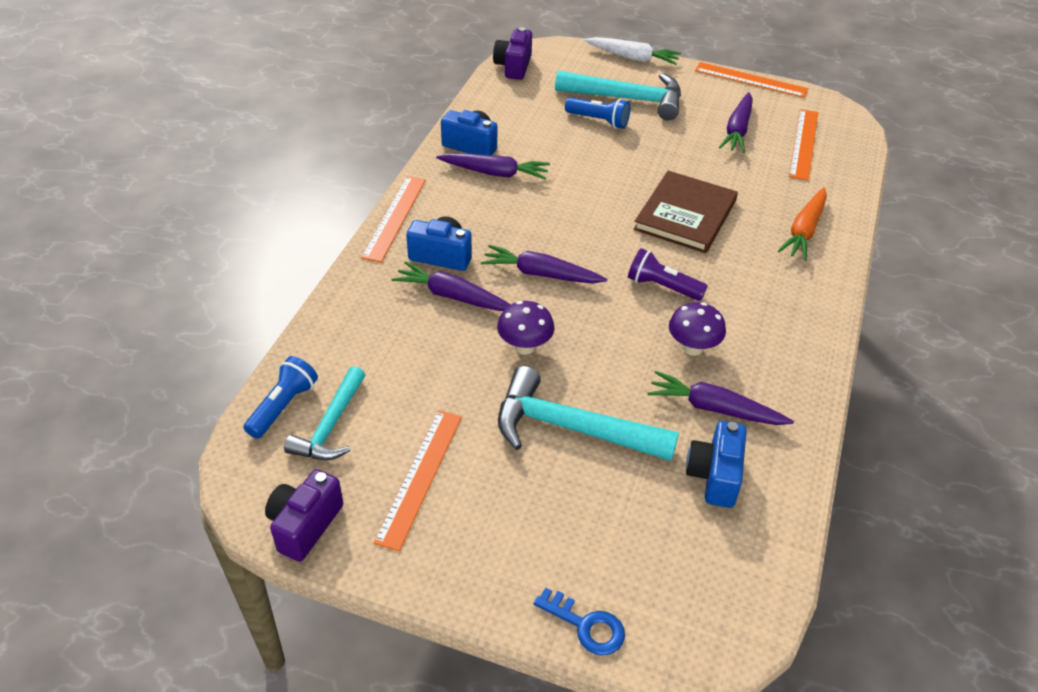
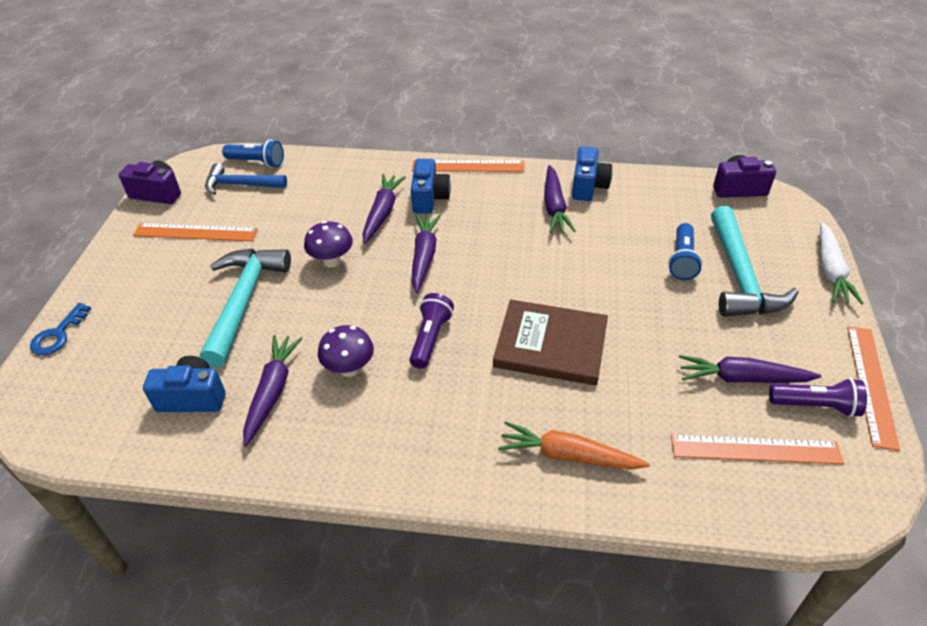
camera: 80 degrees right, 0 degrees up
turquoise hammer [284,366,365,460] -> blue hammer [205,163,287,195]
none -> purple flashlight [769,378,867,417]

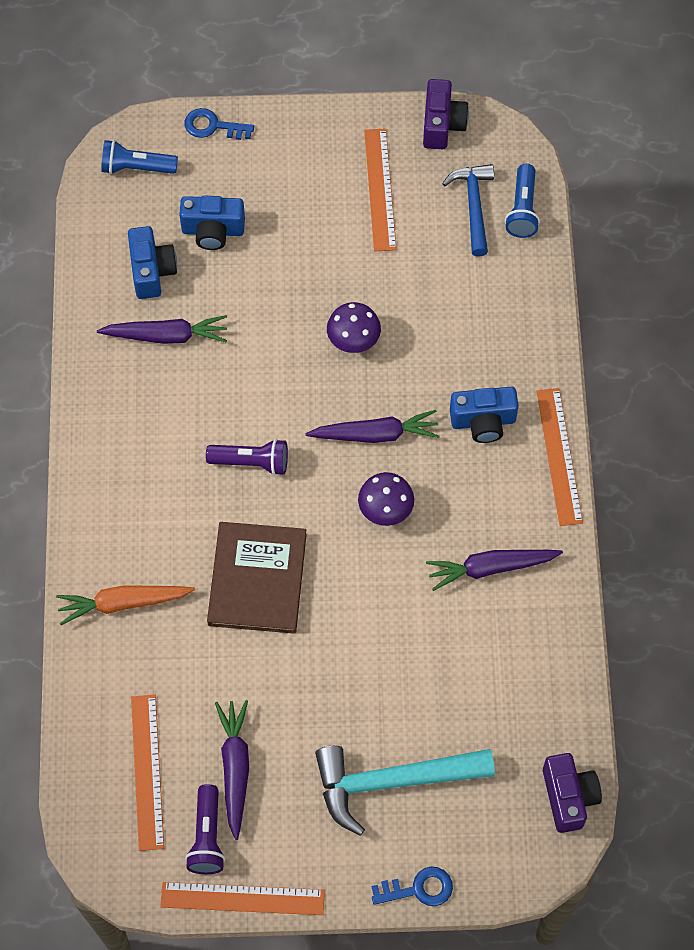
camera: 80 degrees right, 20 degrees up
turquoise hammer [200,248,291,367] -> none
purple mushroom [318,325,374,377] -> purple mushroom moved to [358,472,414,526]
purple carrot [362,174,406,244] -> none
orange carrot [498,421,650,470] -> orange carrot turned 105 degrees counterclockwise [56,585,195,625]
blue camera [572,146,613,201] -> blue camera moved to [179,196,245,250]
blue flashlight [668,223,703,280] -> blue flashlight moved to [101,140,178,174]
white carrot [820,222,864,304] -> blue key [372,866,453,906]

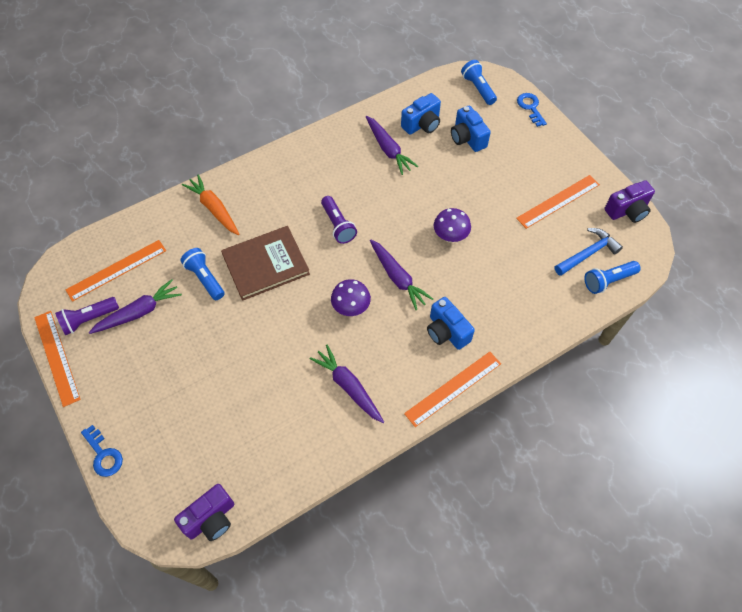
camera: 60 degrees right, 5 degrees down
turquoise hammer [315,745,495,836] -> none
none -> blue flashlight [180,248,225,300]

